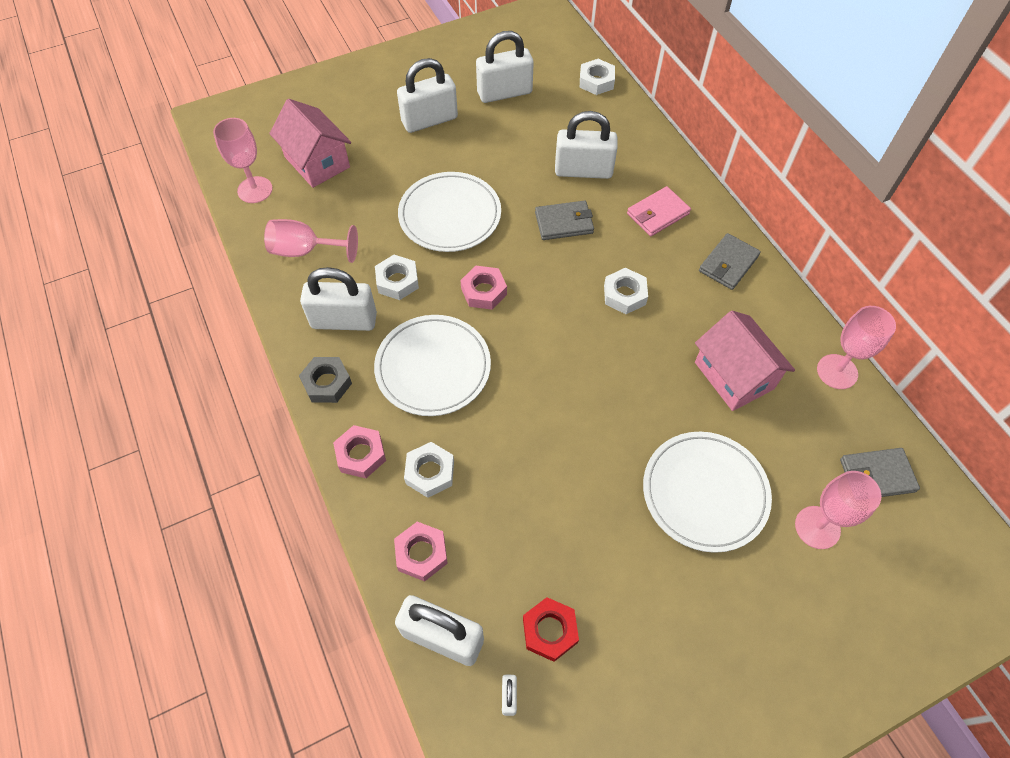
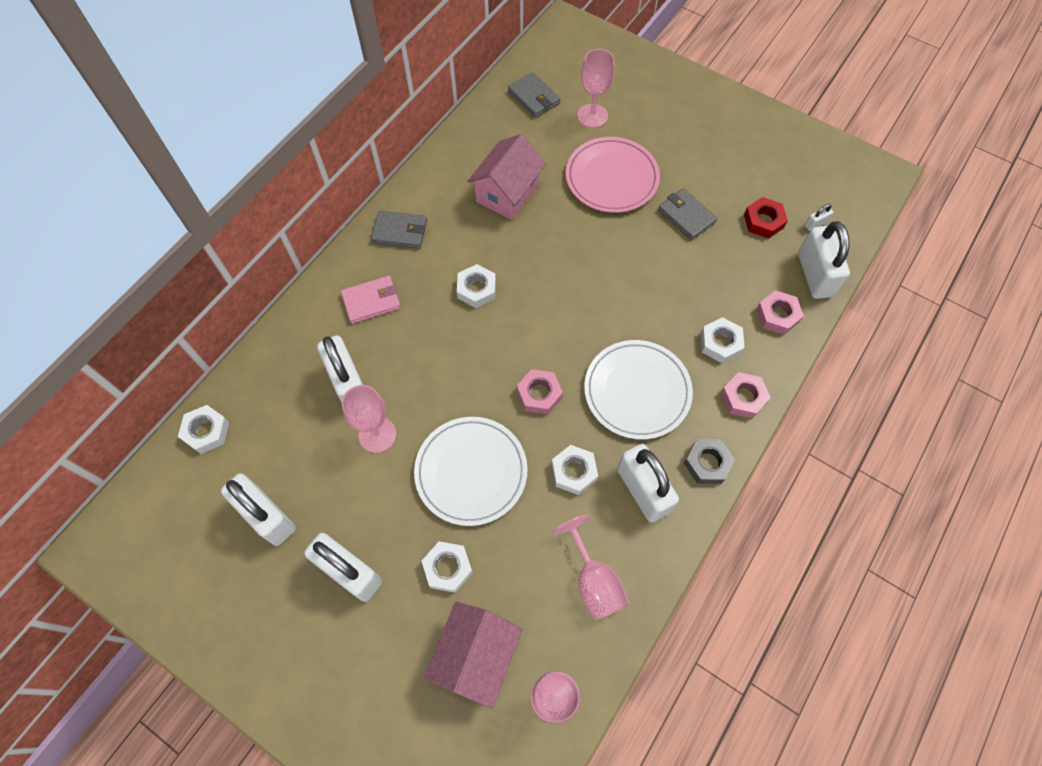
camera: 120 degrees left, 5 degrees up
grey wallet [535,201,594,240] -> grey wallet moved to [658,188,717,240]
pink wallet [627,186,691,236] -> pink wallet turned 45 degrees counterclockwise [341,276,401,324]
white plate [643,432,772,553] -> pink plate [566,137,660,213]
pink goblet [817,306,896,389] -> pink goblet moved to [342,385,396,453]
none -> white nut [422,541,473,593]

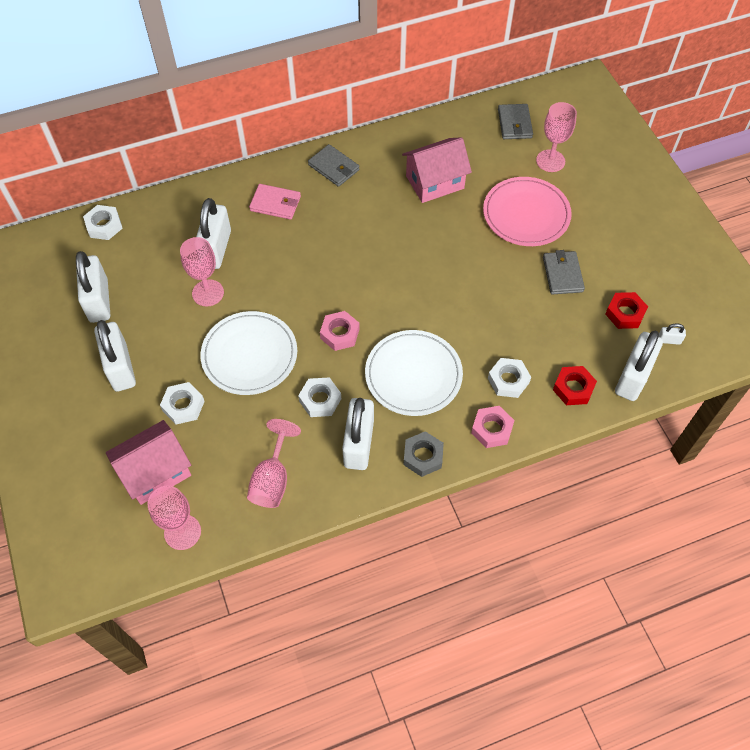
camera: 35 degrees right, 5 degrees down
white nut [457,264,496,308] -> none
pink nut [756,290,804,335] -> red nut [553,366,597,405]

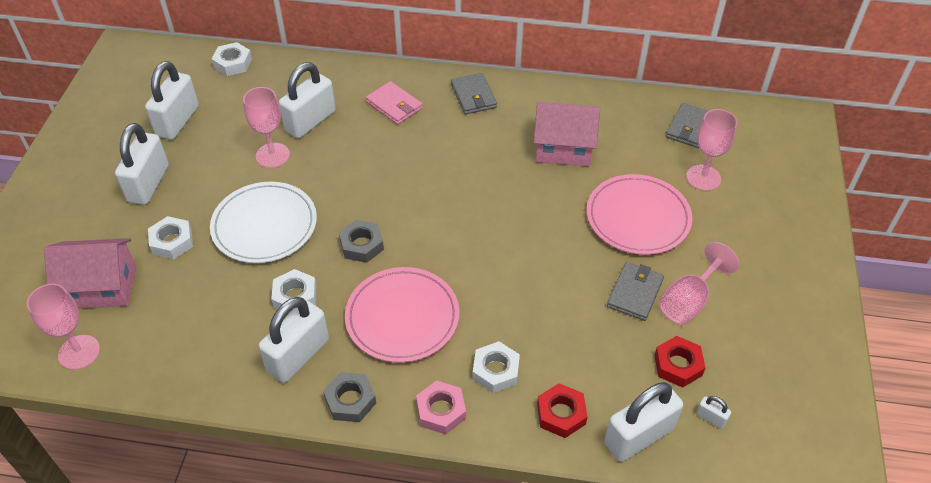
camera: 30 degrees right, 10 degrees down
pink goblet [247,419,301,508] -> pink goblet moved to [659,242,739,325]
pink nut [320,311,360,351] -> grey nut [339,220,384,263]
white plate [365,330,463,416] -> pink plate [345,267,459,363]

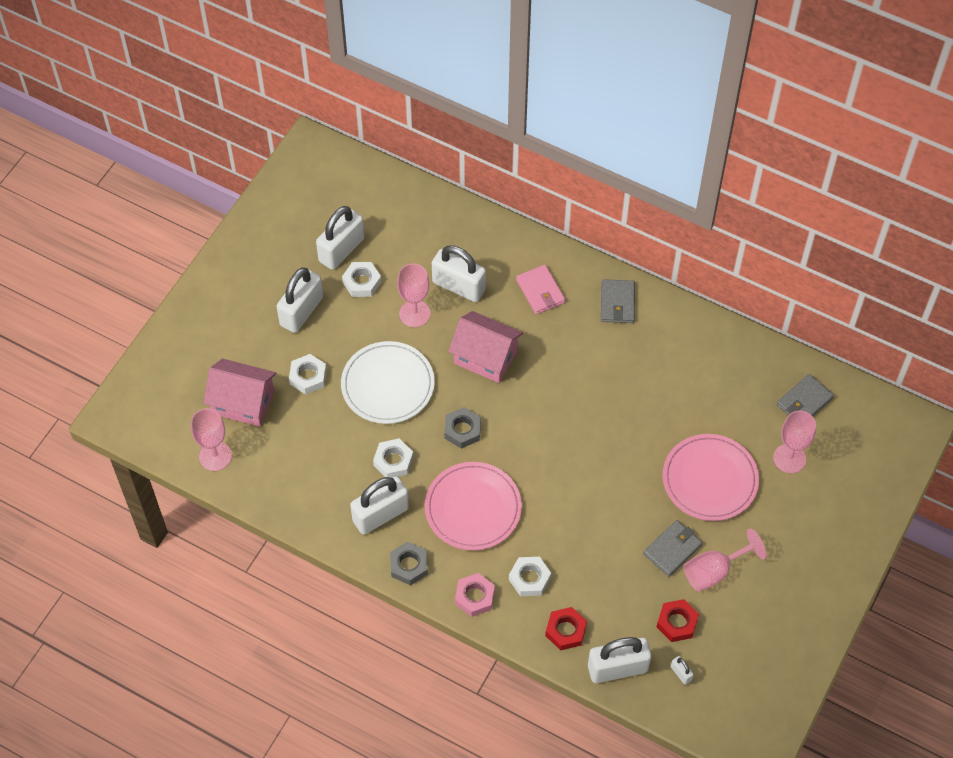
camera: 20 degrees right, 10 degrees up
white nut [212,42,252,76] -> white nut moved to [342,262,381,297]
white padlock [279,62,336,139] -> white padlock turned 60 degrees clockwise [432,245,486,302]
pink house [534,102,600,166] -> pink house moved to [448,311,523,383]

